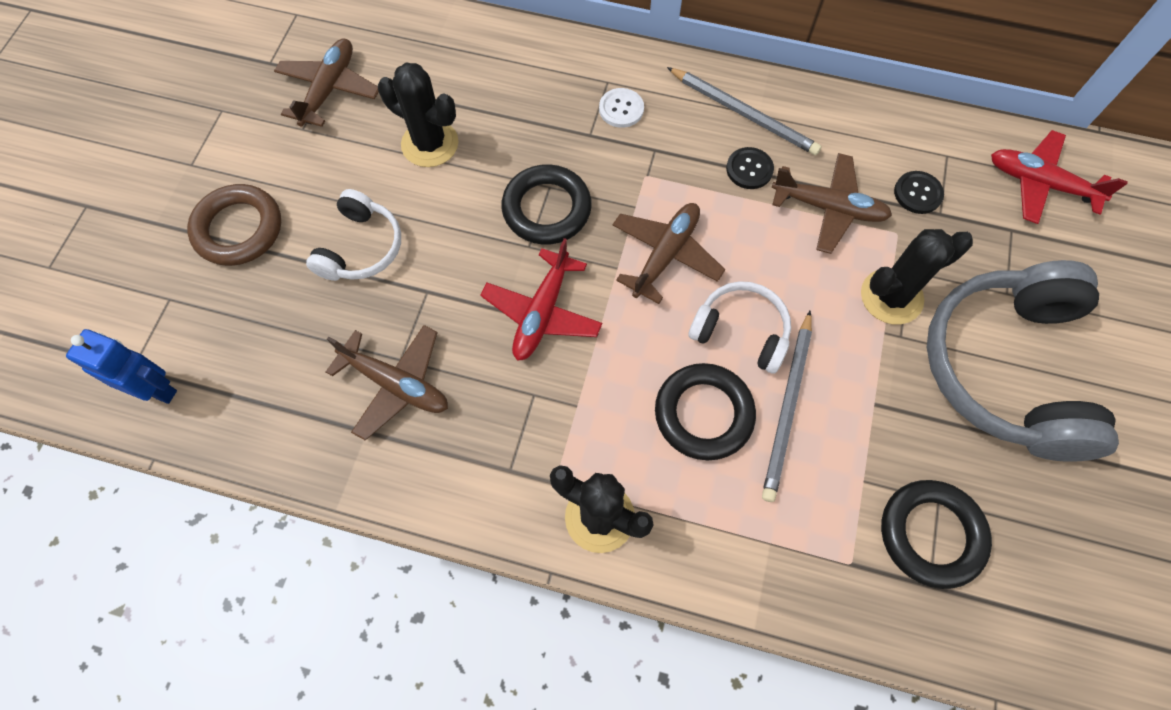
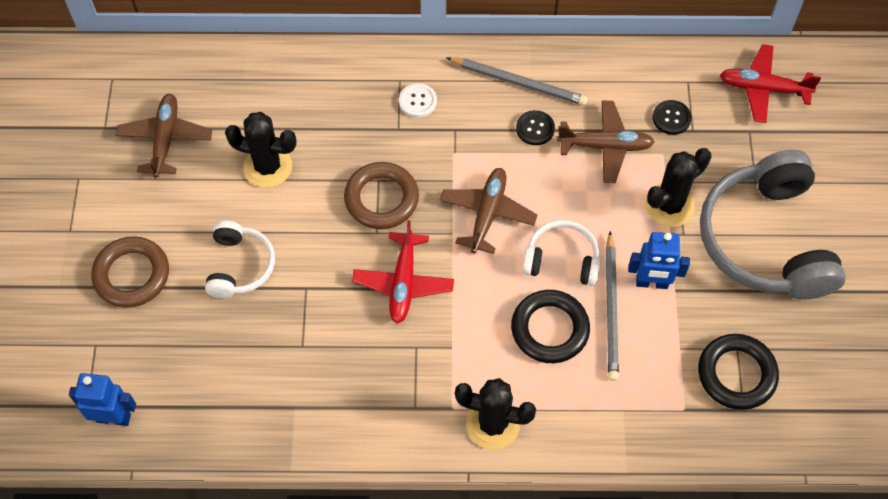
camera: 15 degrees left, 5 degrees down
brown plane [326,325,448,441] -> none
black ring [501,164,592,245] -> brown ring [344,162,419,229]
none -> blue robot [628,232,690,289]

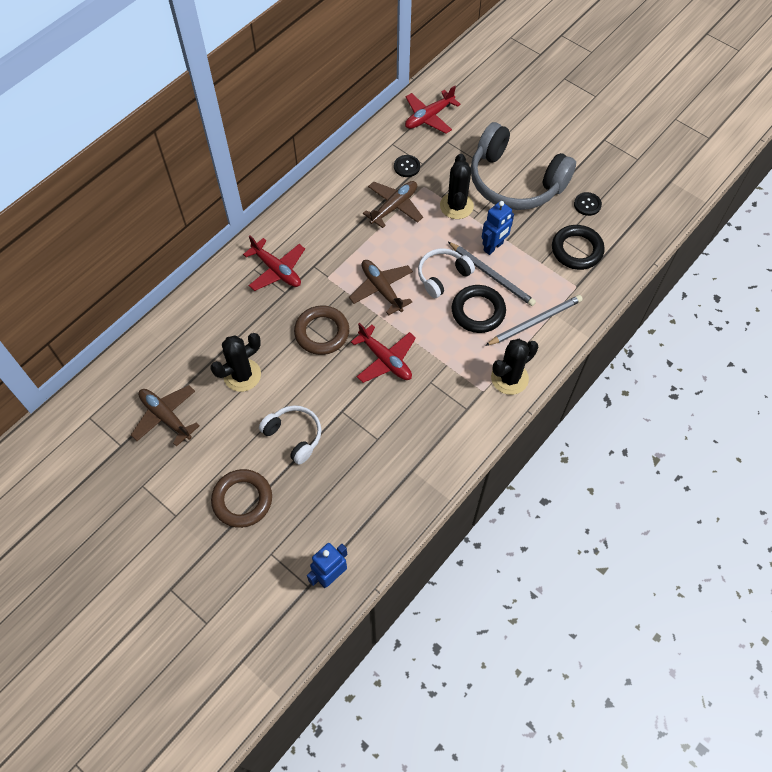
camera: 50 degrees left, 0 degrees up
white button [399,83,437,118] -> red plane [243,236,305,291]
grey pencil [446,57,588,106] -> grey pencil moved to [485,295,583,346]
black button [516,110,555,145] -> black button moved to [574,192,602,216]

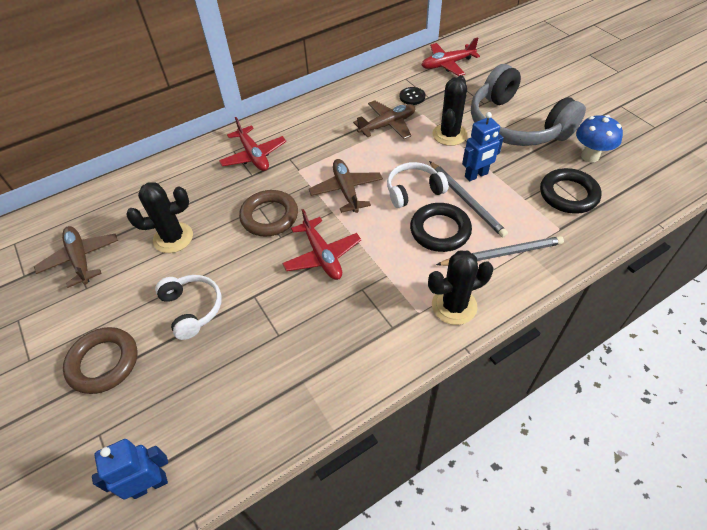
camera: 20 degrees right, 10 degrees down
black button [574,192,602,216] -> blue mushroom [576,115,623,162]

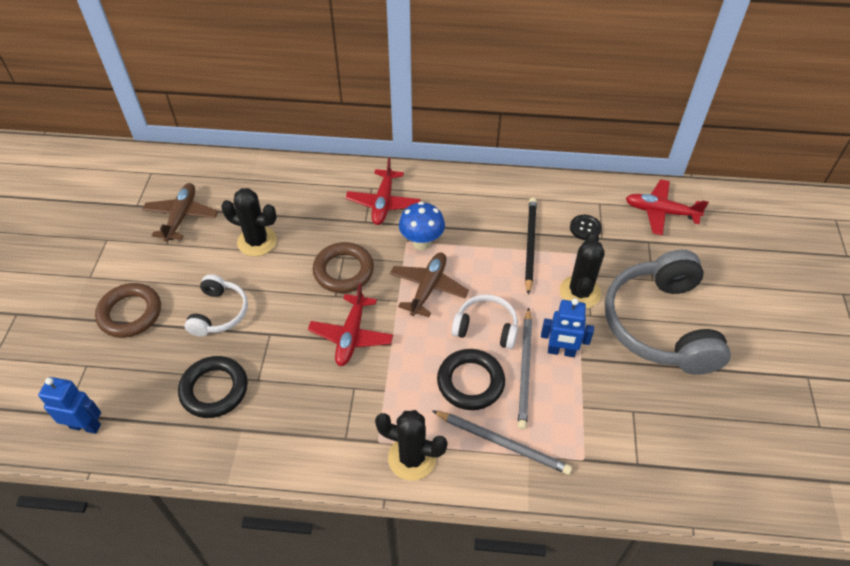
camera: 35 degrees right, 0 degrees up
brown plane [353,100,415,139] -> black pencil [525,198,537,295]
black cactus [432,75,468,146] -> black cactus turned 45 degrees counterclockwise [560,231,605,308]
black ring [540,168,602,214] -> black ring moved to [178,356,248,418]
blue mushroom [576,115,623,162] -> blue mushroom moved to [399,202,445,250]

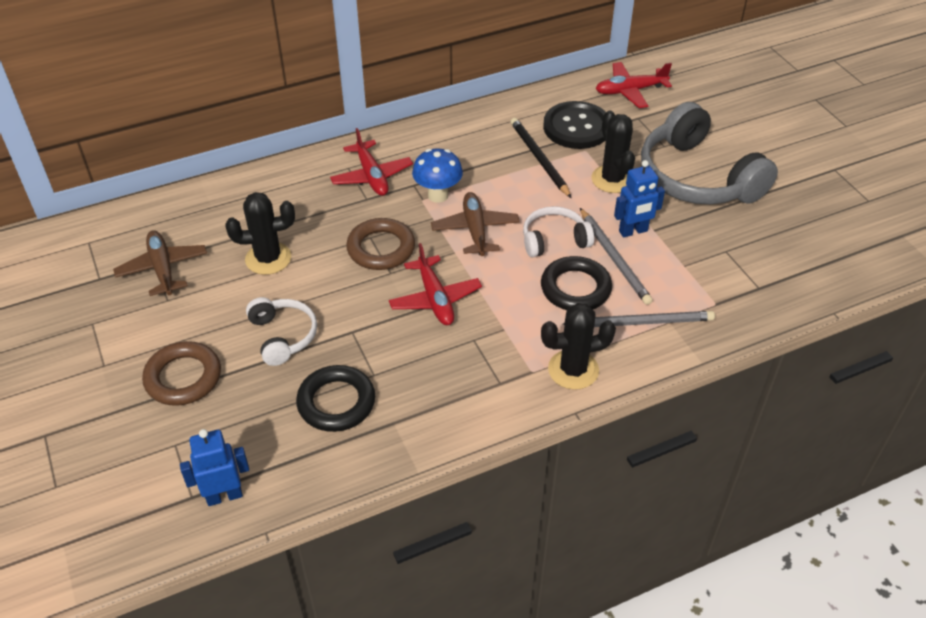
camera: 30 degrees left, 5 degrees down
black button [570,215,602,240] -> black button [543,101,606,149], size x2.09

